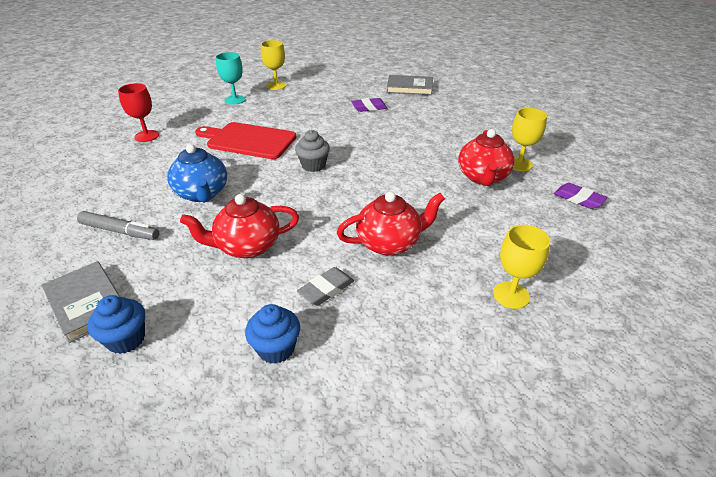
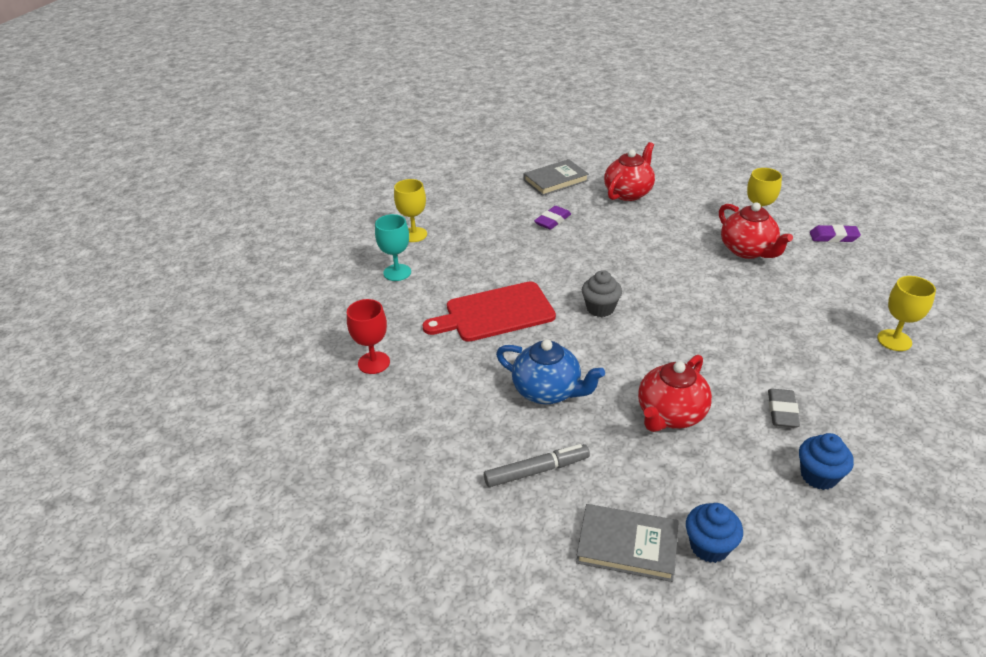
camera: 35 degrees left, 0 degrees up
red teapot [337,191,445,256] -> red teapot moved to [604,142,655,201]

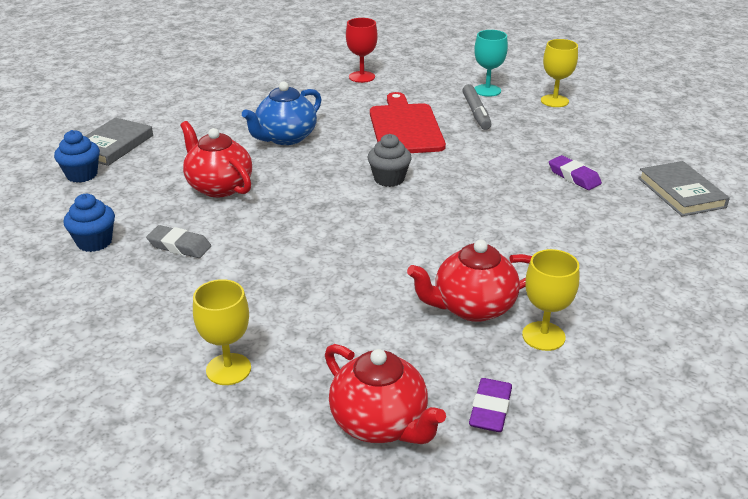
camera: 100 degrees right, 5 degrees down
grey marker [484,444,590,487] -> grey marker moved to [462,84,492,130]
red teapot [604,142,655,201] -> red teapot moved to [325,344,446,444]

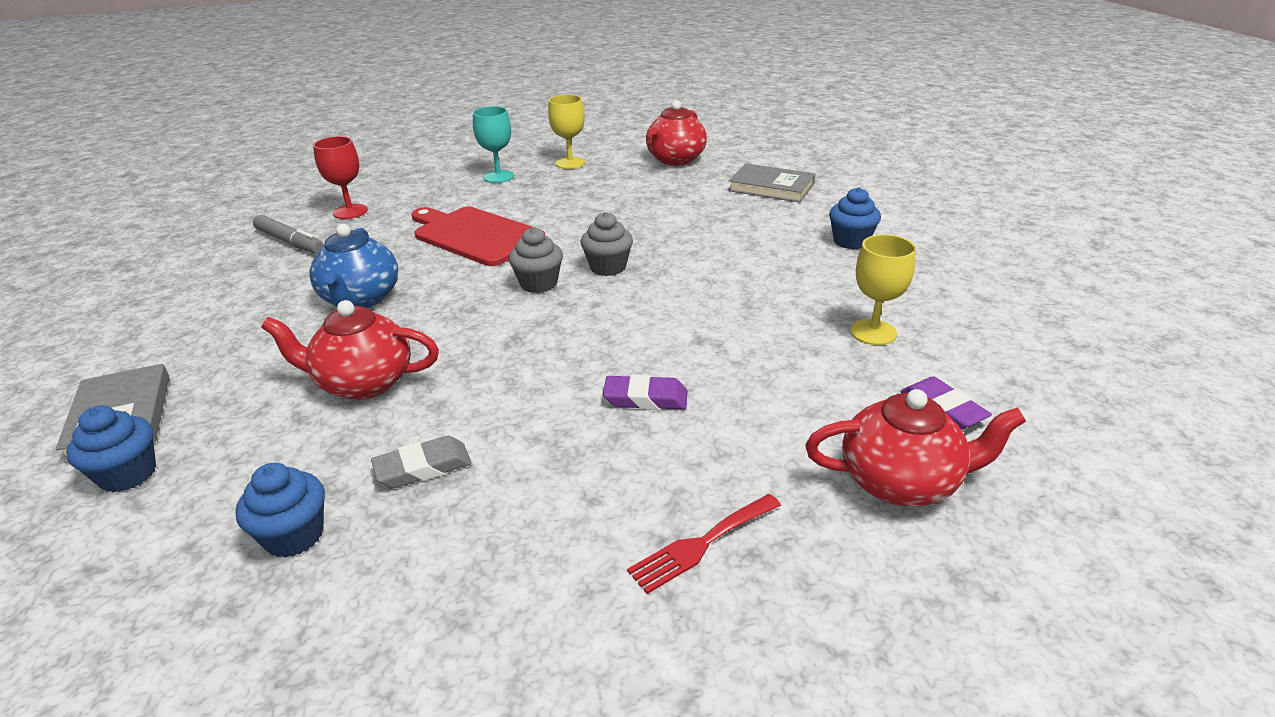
camera: 45 degrees left, 0 degrees up
yellow goblet [193,279,251,385] -> red fork [627,494,781,594]
red teapot [407,240,532,322] -> red teapot moved to [646,100,707,166]
grey marker [462,84,492,130] -> grey marker moved to [253,215,324,254]
purple eraser [549,155,602,190] -> purple eraser moved to [603,374,687,410]
none -> grey cupcake [581,212,633,276]
none -> blue cupcake [829,187,881,249]

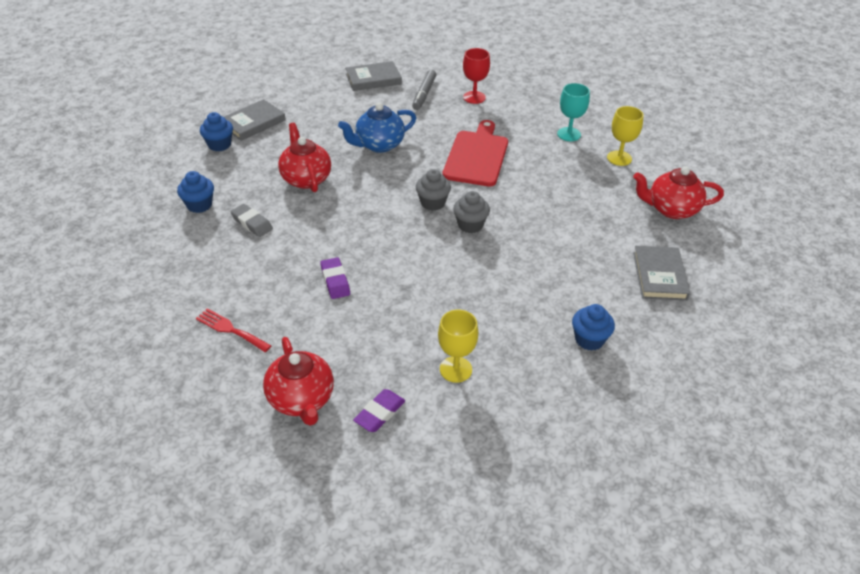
camera: 65 degrees right, 10 degrees up
none -> grey book [345,61,402,91]

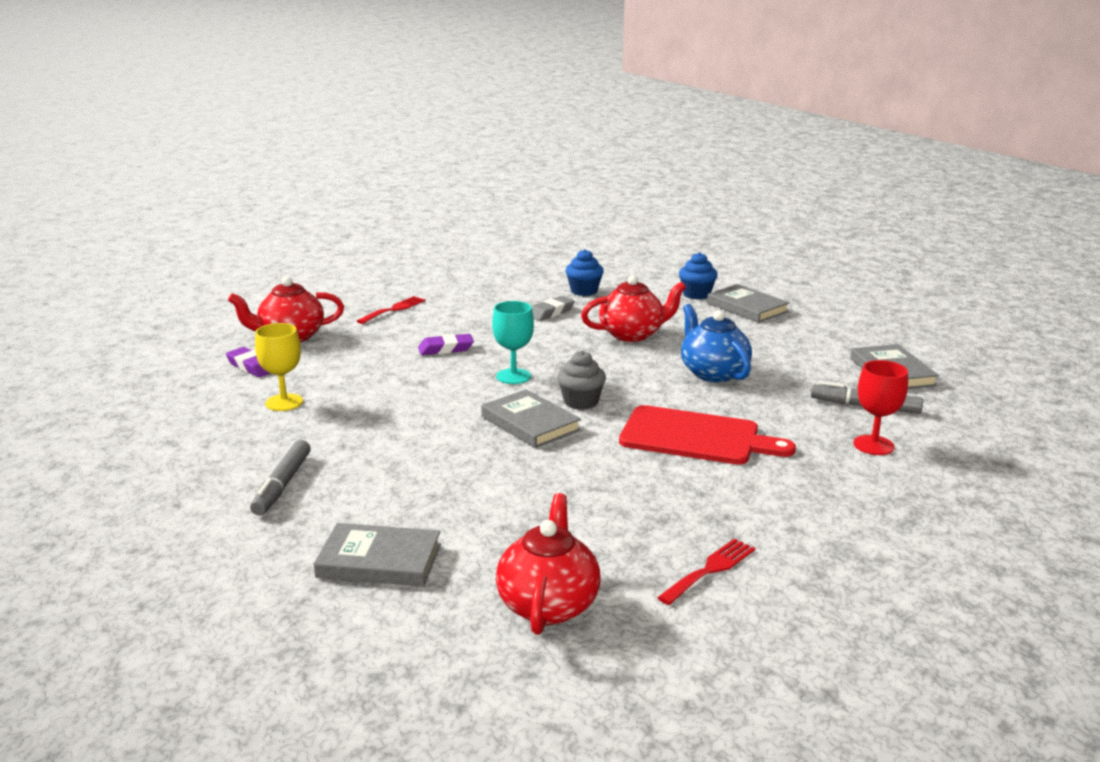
camera: 95 degrees right, 20 degrees down
grey cupcake [453,191,490,233] -> grey book [481,389,581,448]
turquoise goblet [557,83,590,141] -> turquoise goblet moved to [492,301,534,384]
blue cupcake [572,304,615,351] -> grey marker [250,440,311,515]
yellow goblet [607,106,643,166] -> red fork [657,538,755,605]

